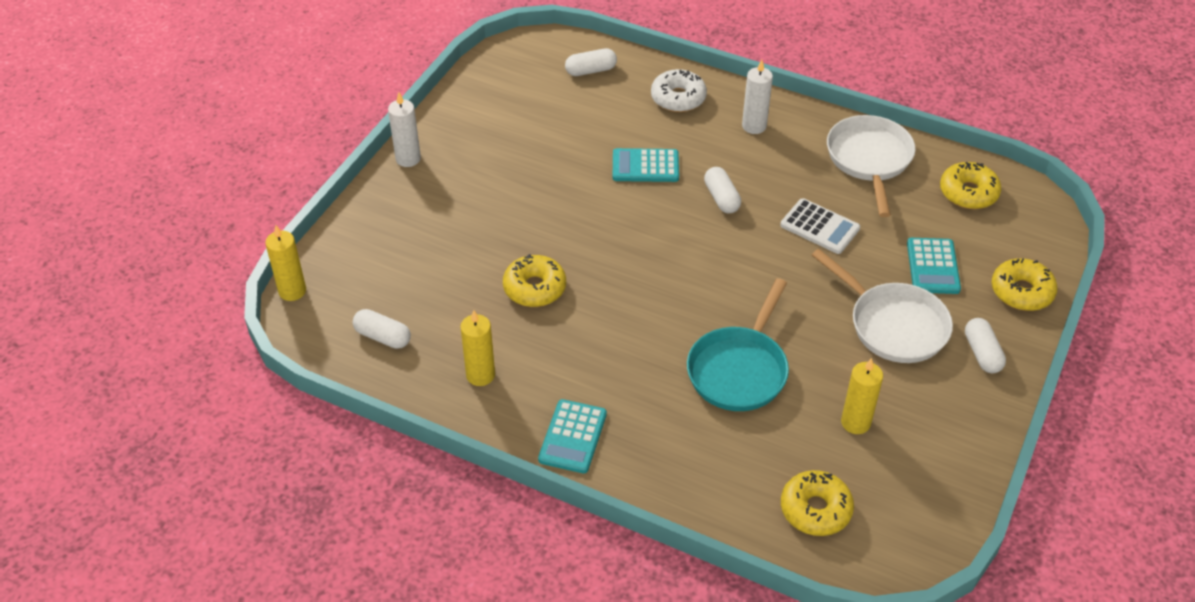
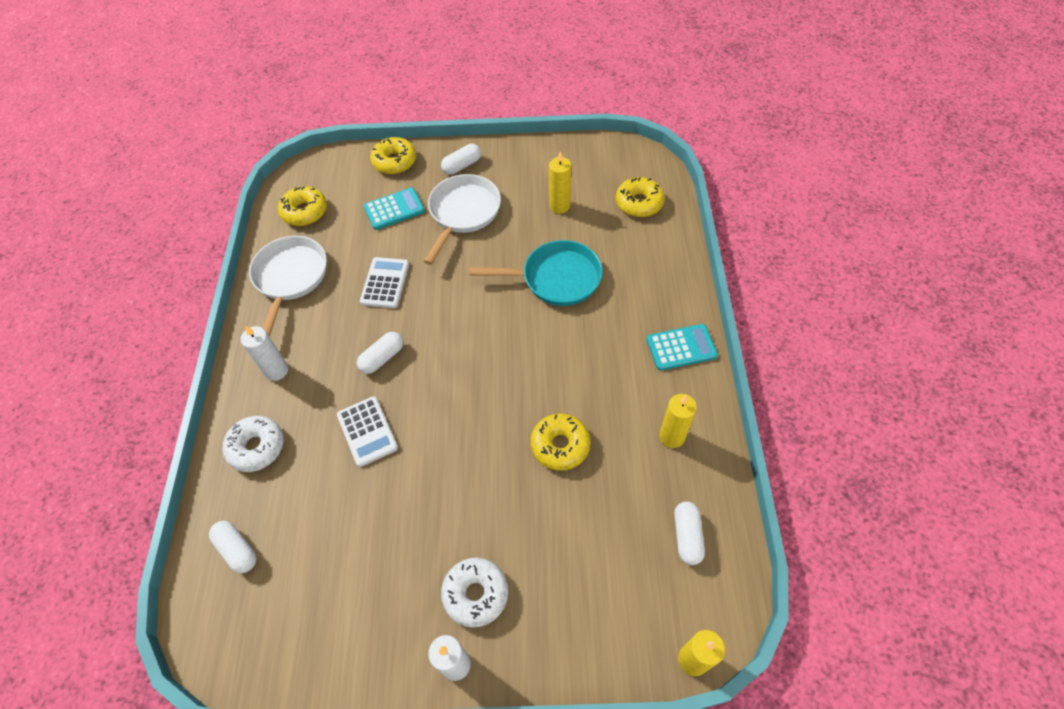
camera: 115 degrees left, 10 degrees up
turquoise calculator [613,148,679,182] -> white calculator [337,396,398,467]
white pan [827,115,915,217] -> white pan turned 120 degrees clockwise [249,236,327,337]
none -> white donut [441,558,508,628]

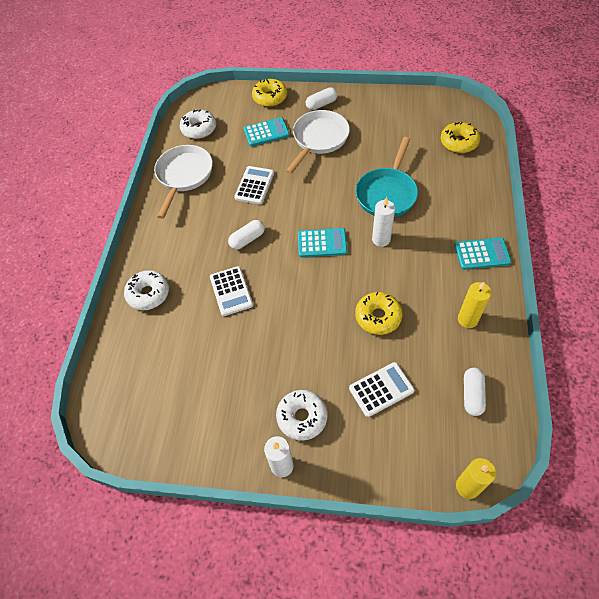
camera: 10 degrees right, 0 degrees up
white capsule [209,521,256,573] -> none
white candle [241,325,288,381] -> white candle moved to [372,197,395,247]
yellow donut [278,186,327,226] -> white donut [180,109,216,139]
turquoise pan [470,240,603,306] -> turquoise pan turned 105 degrees clockwise [355,137,418,217]
yellow candle [549,151,571,213] -> none
none -> turquoise calculator [298,228,347,257]
none -> white calculator [349,362,415,417]

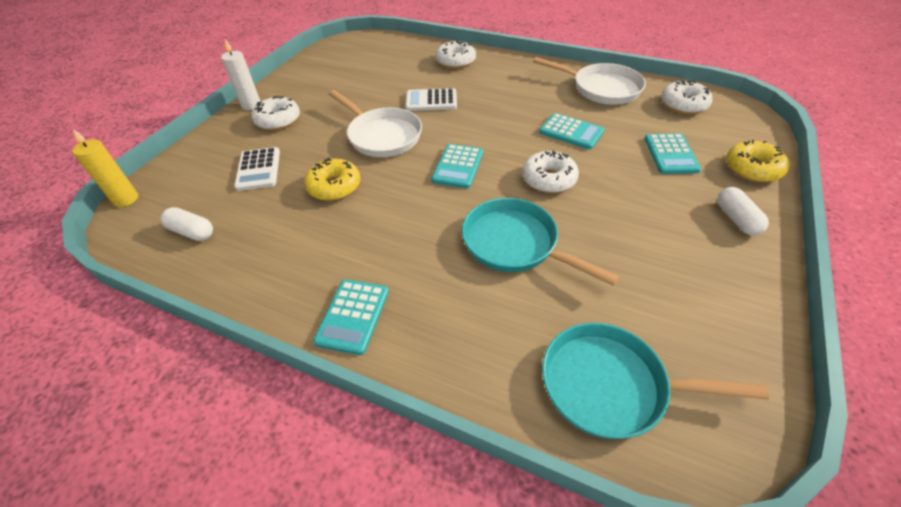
camera: 105 degrees right, 10 degrees down
white capsule [228,220,265,250] -> none
white calculator [234,166,274,205] -> turquoise calculator [539,113,604,150]
white pan [286,110,350,174] -> white pan moved to [329,90,422,157]
white candle [372,197,395,247] -> none
yellow donut [441,122,480,153] -> turquoise pan [542,323,769,439]
yellow candle [458,282,491,328] -> none
none -> white donut [522,151,579,193]

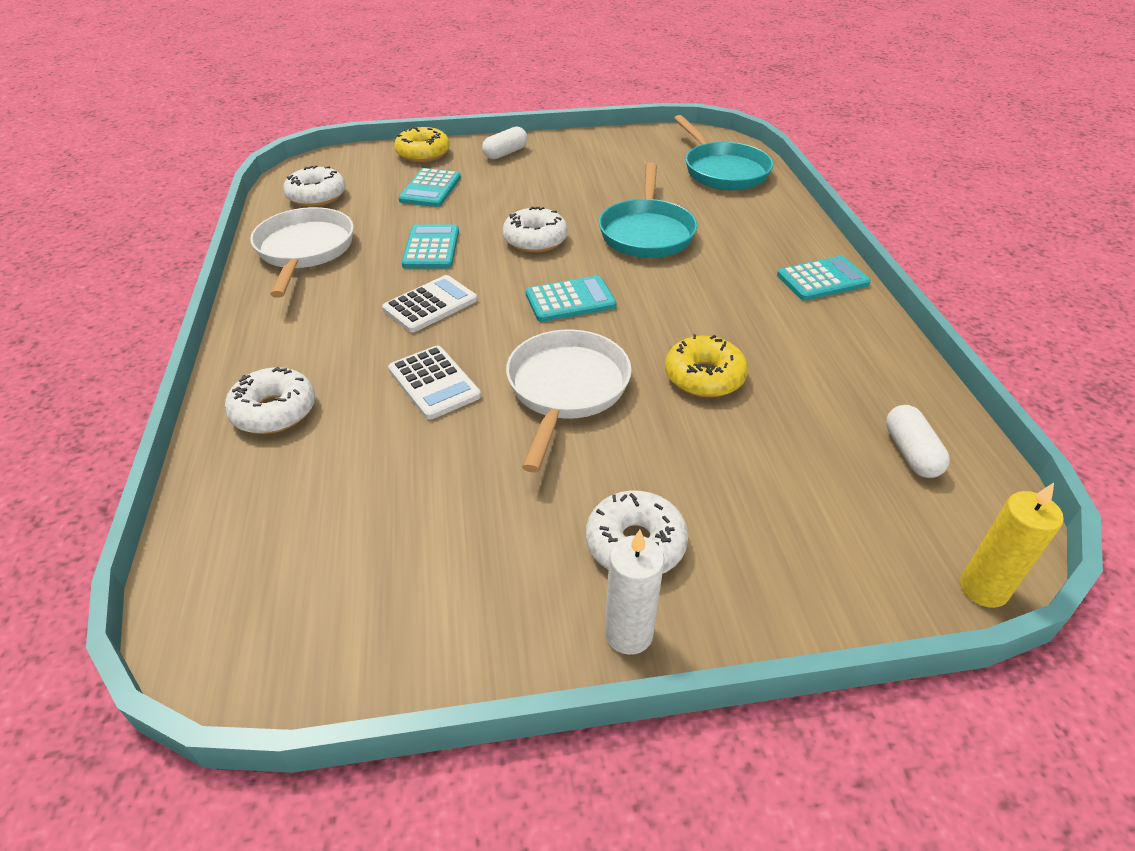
camera: 125 degrees left, 5 degrees down
white calculator [234,147,280,191] -> white calculator moved to [382,275,477,333]
turquoise calculator [644,133,701,174] -> turquoise calculator turned 135 degrees clockwise [399,168,461,207]

